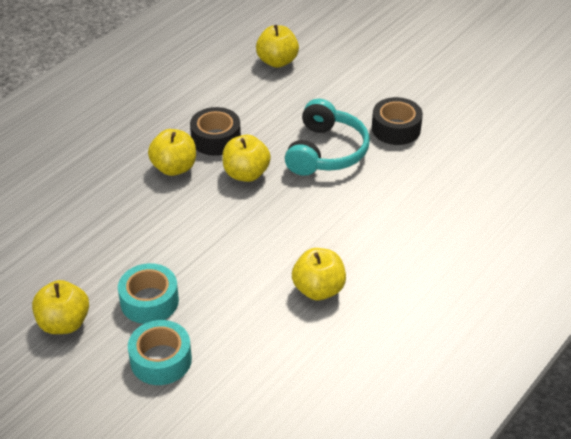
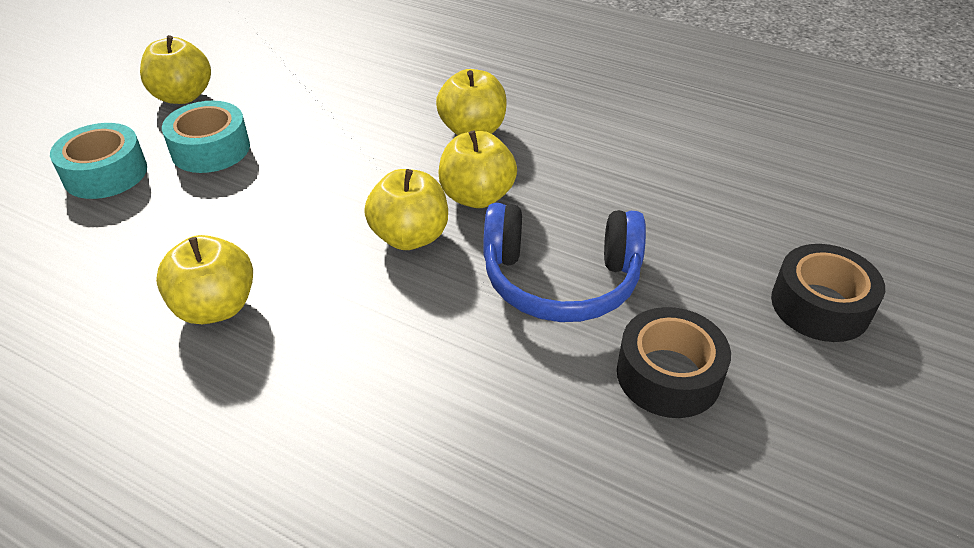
camera: 80 degrees right, 0 degrees up
black tape [190,107,241,156] -> black tape moved to [771,244,885,342]
yellow apple [256,25,299,68] -> yellow apple moved to [364,169,448,250]
turquoise headphones [285,99,370,176] -> blue headphones [483,203,646,322]

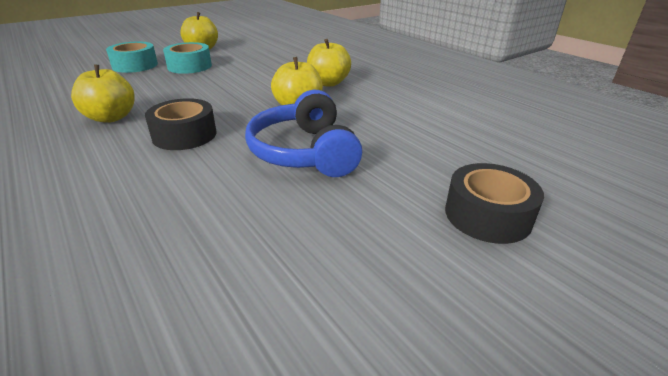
camera: 25 degrees right, 10 degrees down
yellow apple [364,169,448,250] -> none
blue headphones [483,203,646,322] -> blue headphones turned 45 degrees clockwise [245,90,362,177]
black tape [617,307,731,418] -> black tape moved to [145,98,217,150]

